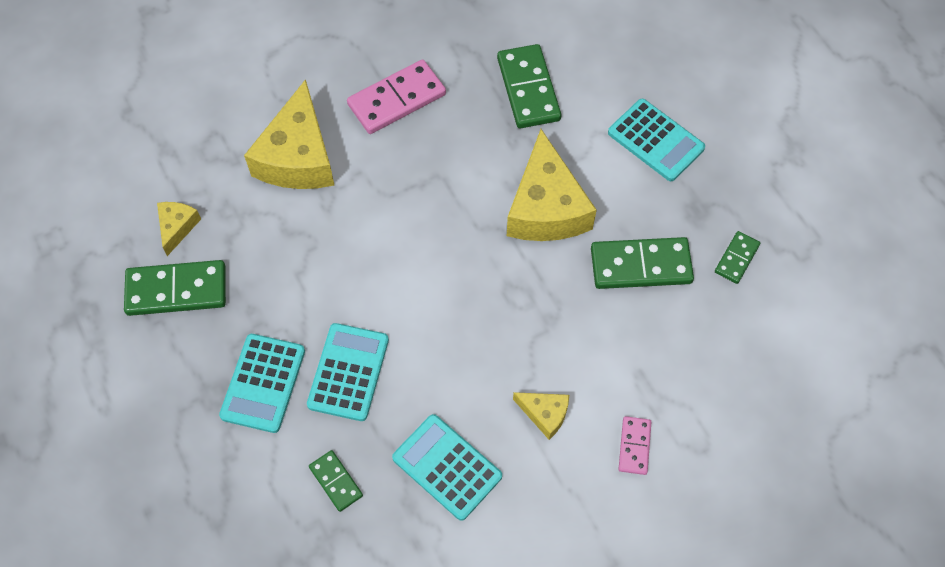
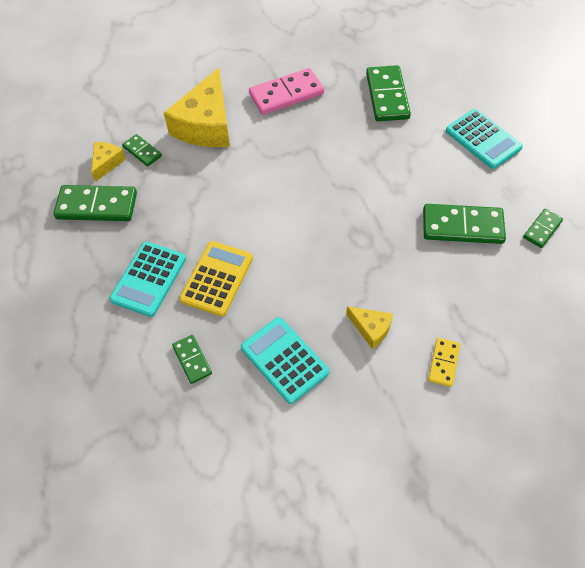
camera: 10 degrees right, 5 degrees down
turquoise calculator [307,323,389,421] -> yellow calculator [179,241,253,317]
yellow cheese [507,129,597,241] -> none
pink domino [619,416,651,475] -> yellow domino [428,338,460,387]
none -> green domino [122,134,162,167]

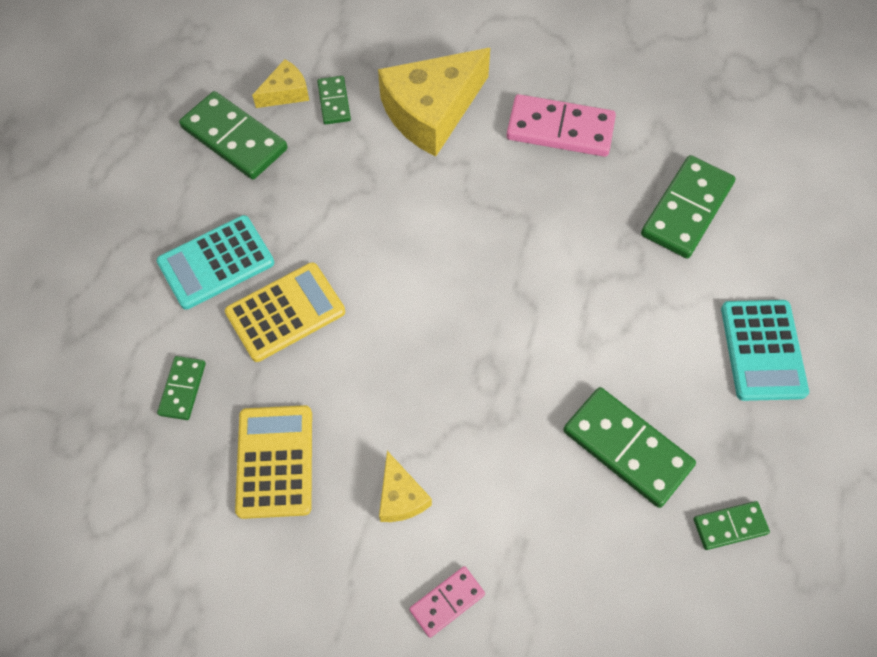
camera: 35 degrees right, 5 degrees up
turquoise calculator [241,317,329,404] -> yellow calculator [235,405,312,519]
yellow domino [428,338,460,387] -> pink domino [409,566,485,638]

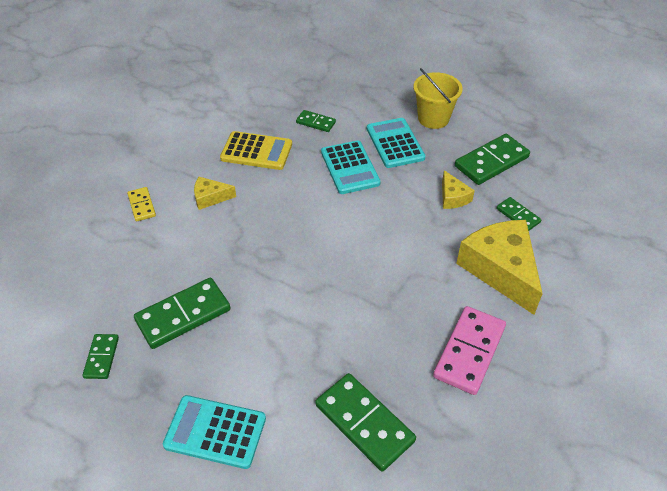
camera: 105 degrees right, 15 degrees down
yellow calculator [225,262,345,362] -> turquoise calculator [321,141,381,194]
yellow cheese [252,59,309,108] -> yellow cheese moved to [442,170,475,209]
green domino [317,76,351,124] -> green domino turned 45 degrees clockwise [496,197,541,231]
pink domino [409,566,485,638] -> yellow domino [127,187,156,222]
none -> yellow bucket [413,68,463,129]

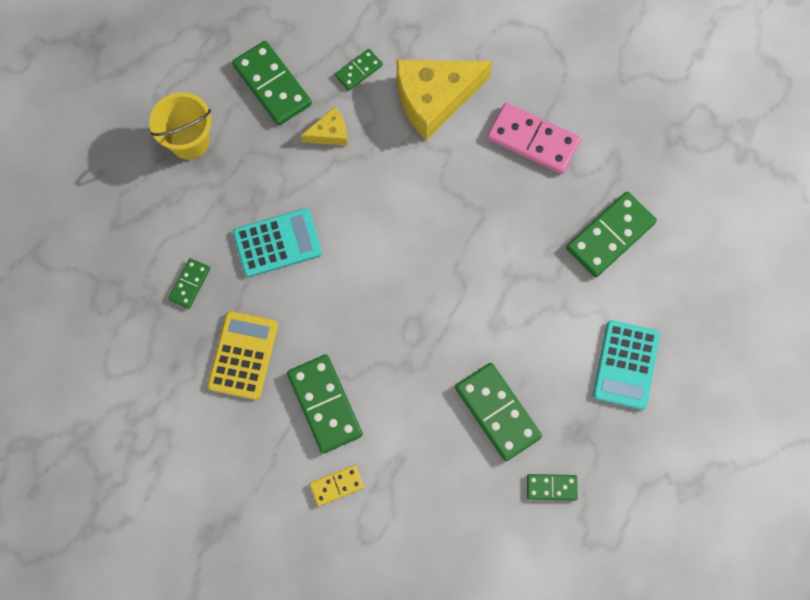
camera: 90 degrees left, 25 degrees up
yellow cheese [194,177,236,210] -> green domino [287,354,363,453]
turquoise calculator [367,118,425,168] -> none

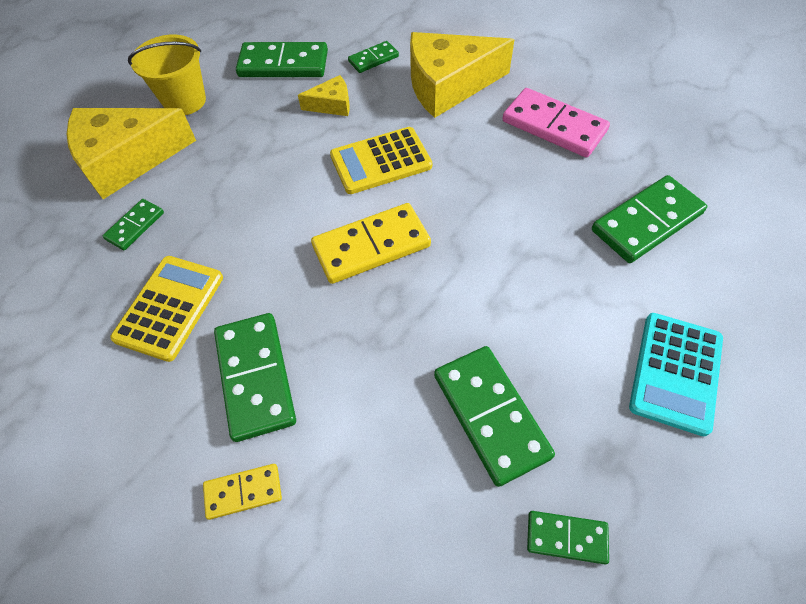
camera: 10 degrees right, 15 degrees down
green domino [232,41,312,126] -> green domino turned 60 degrees counterclockwise [236,42,328,77]
turquoise calculator [233,208,322,277] -> none
none -> yellow cheese [67,108,196,199]
none -> yellow domino [311,203,431,284]
none -> yellow calculator [330,127,432,194]

